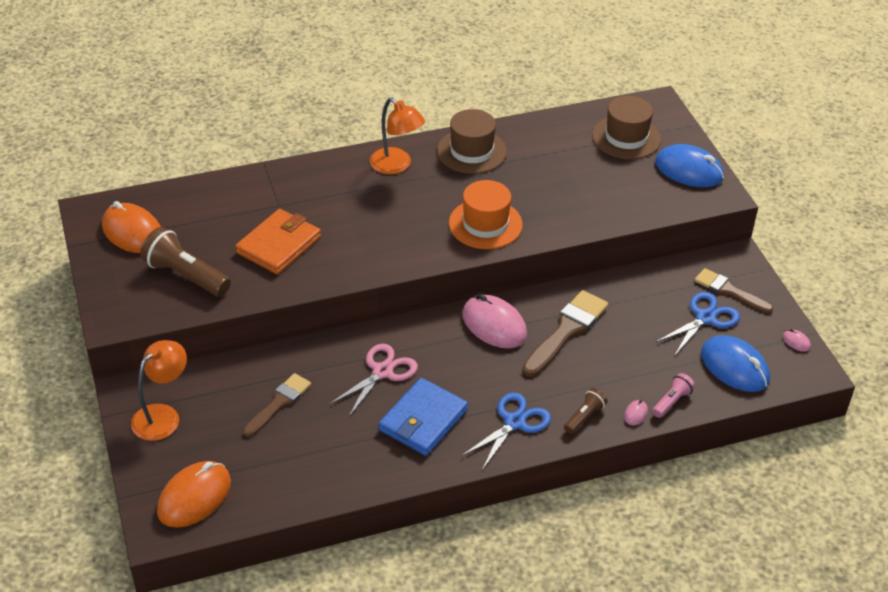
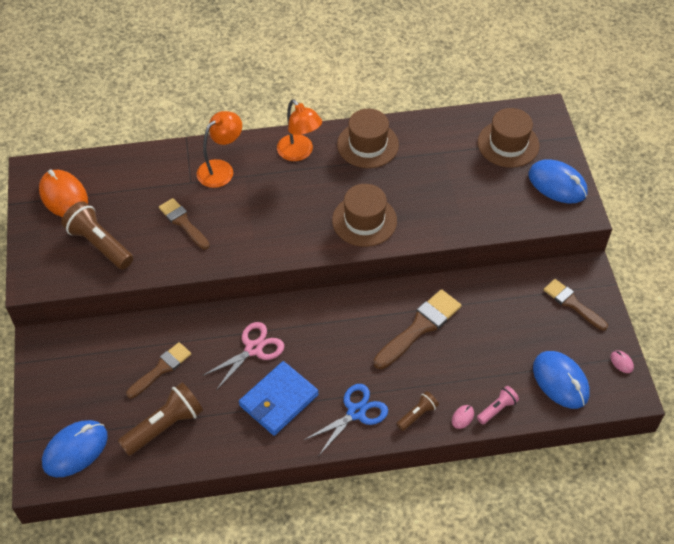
camera: 10 degrees right, 10 degrees up
orange lamp [131,340,187,441] -> orange lamp moved to [197,111,242,188]
orange mouse [157,461,231,528] -> blue mouse [42,420,108,477]
orange wallet [235,209,321,274] -> brown brush [159,198,210,250]
orange hat [449,180,523,249] -> brown hat [332,184,397,247]
pink mouse [462,293,527,349] -> none
blue scissors [656,292,740,356] -> none
none -> brown flashlight [118,382,203,456]

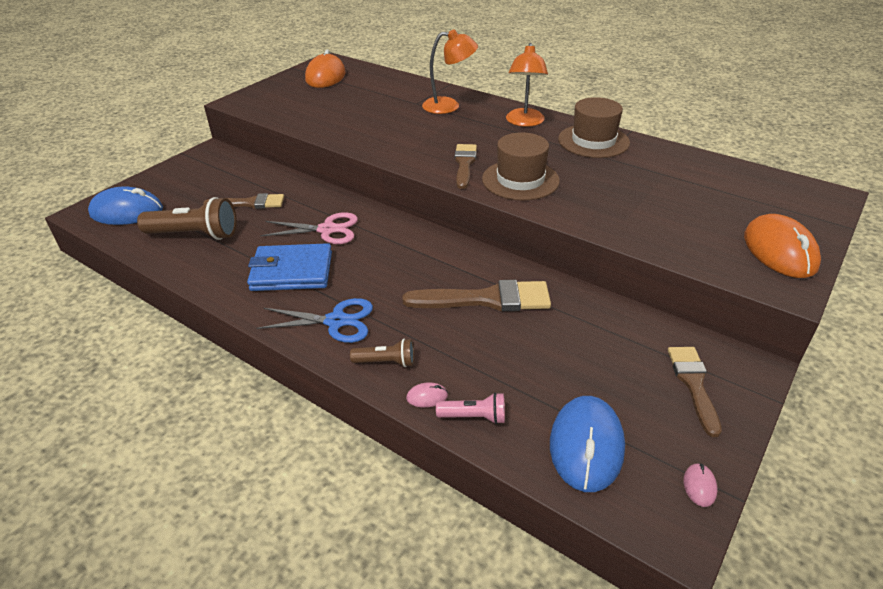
camera: 45 degrees right, 15 degrees down
brown flashlight [61,201,133,269] -> none
brown brush [159,198,210,250] -> brown brush moved to [455,144,477,189]
brown hat [478,108,540,168] -> none
blue mouse [529,159,587,203] -> orange mouse [744,214,821,278]

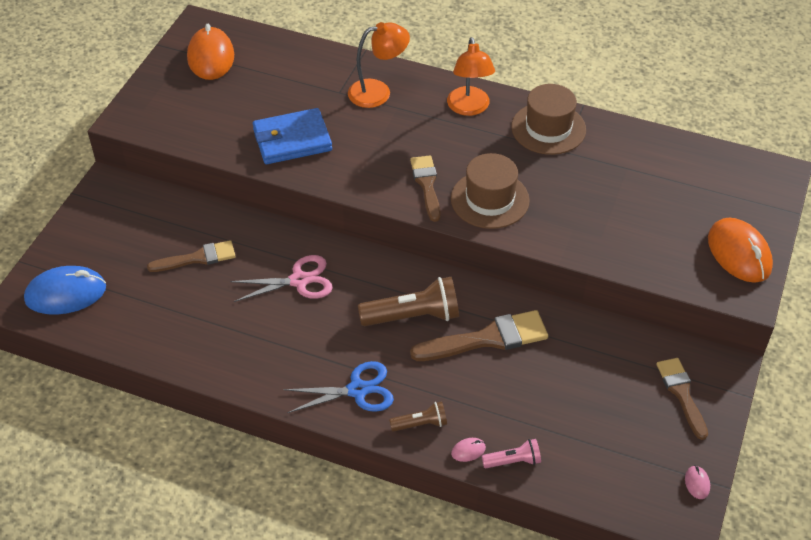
camera: 15 degrees left, 10 degrees up
brown flashlight [137,197,237,240] -> brown flashlight moved to [358,277,459,326]
blue wallet [247,243,332,291] -> blue wallet moved to [253,108,332,164]
blue mouse [550,396,625,492] -> none

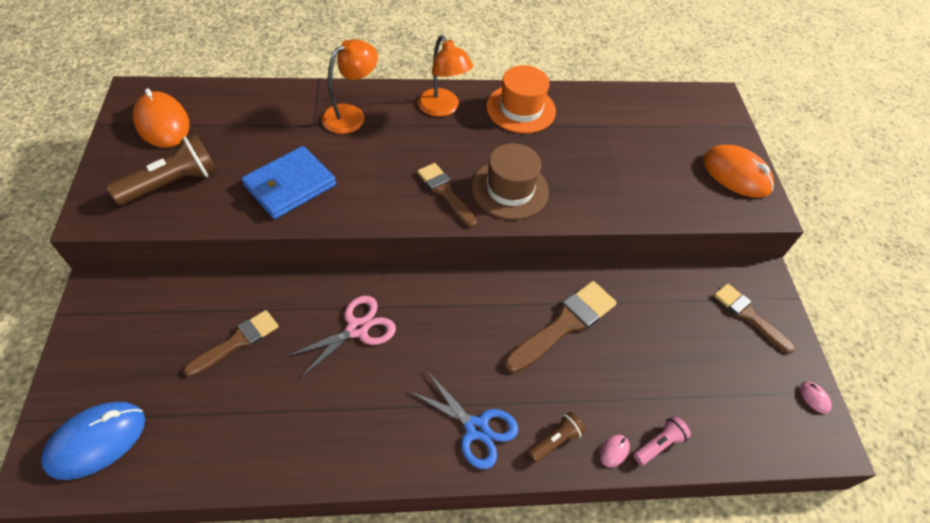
camera: 30 degrees left, 5 degrees up
blue scissors [284,361,394,413] -> blue scissors turned 75 degrees clockwise [409,371,519,469]
brown flashlight [358,277,459,326] -> brown flashlight moved to [106,133,217,205]
brown hat [511,84,586,155] -> orange hat [487,65,556,133]

